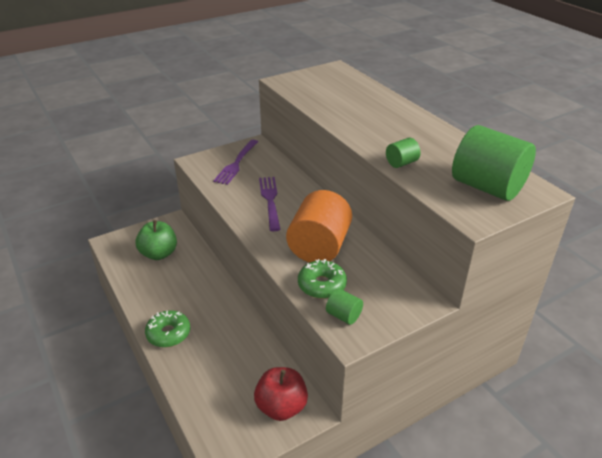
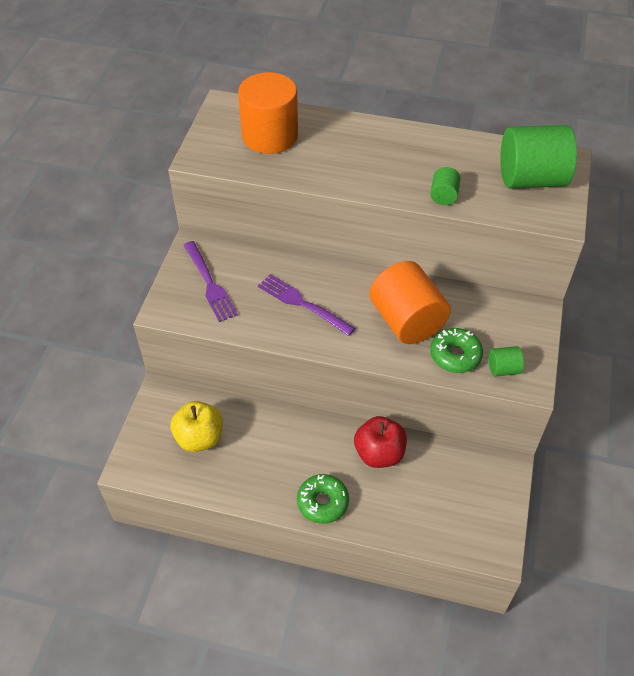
camera: 45 degrees left, 15 degrees up
green apple [136,220,177,260] -> yellow apple [170,401,223,452]
red apple [254,367,308,421] -> red apple moved to [354,416,407,468]
none -> orange cylinder [238,72,298,154]

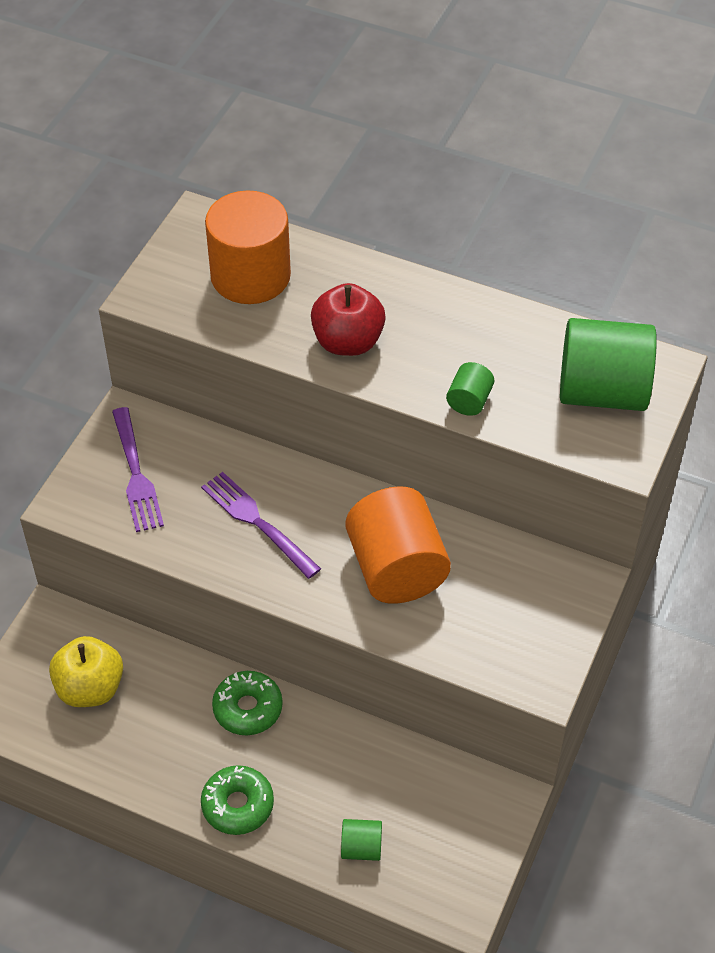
camera: 10 degrees right, 0 degrees up
red apple [354,416,407,468] -> red apple moved to [311,283,386,356]
green donut [430,328,483,373] -> green donut moved to [212,671,283,735]
green cylinder [489,346,524,377] -> green cylinder moved to [341,819,382,861]

